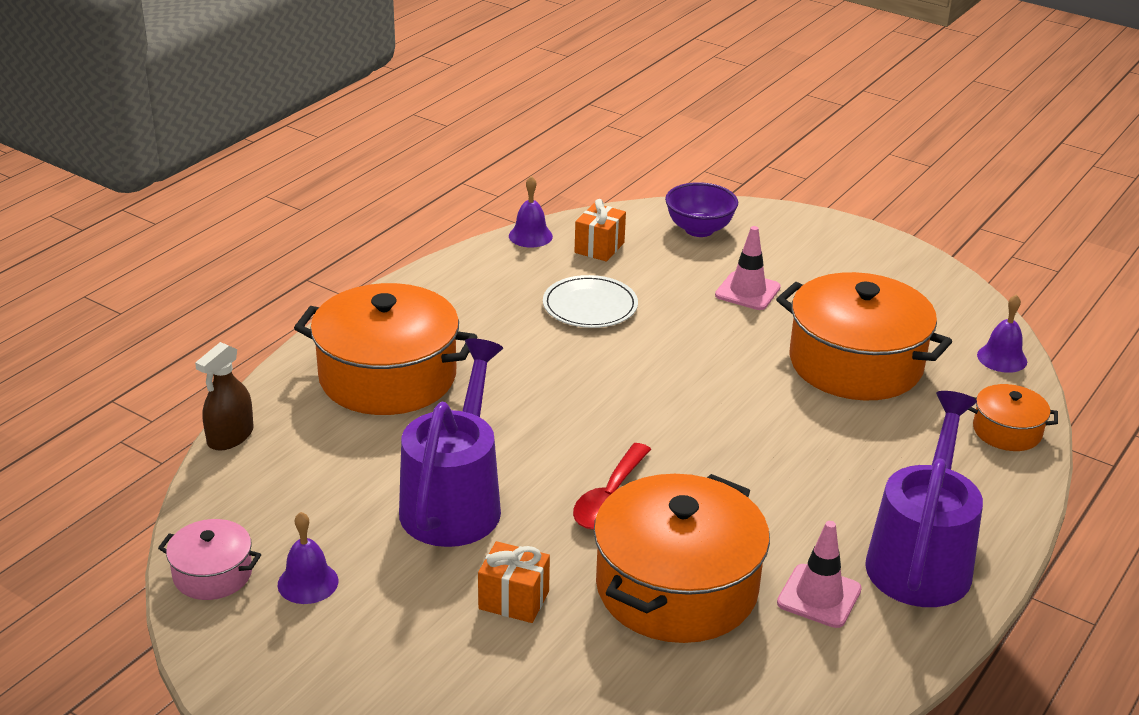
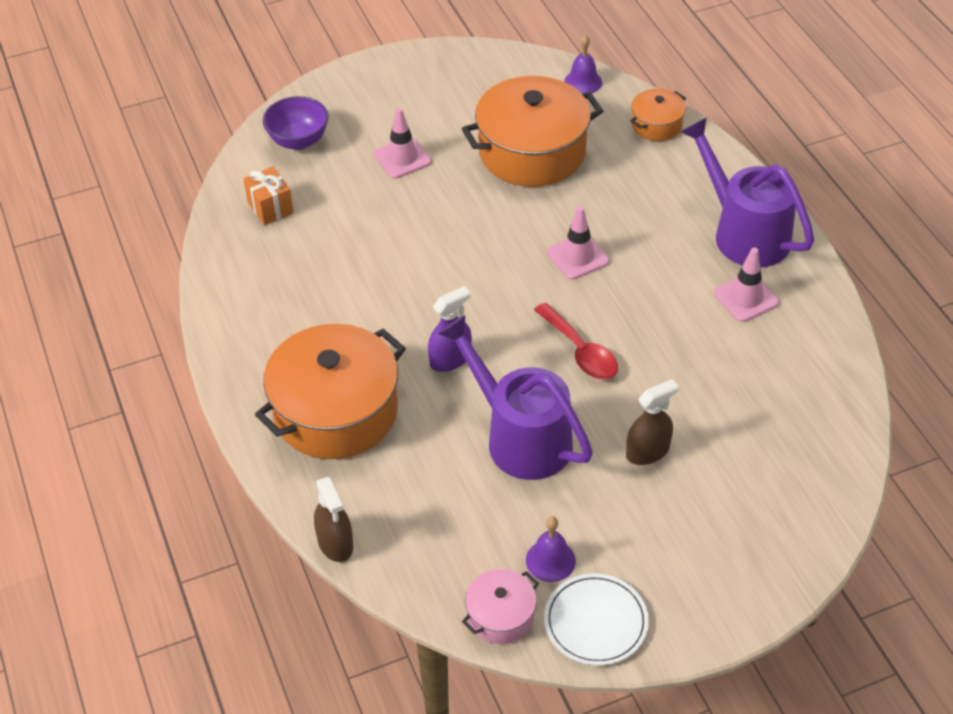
camera: 55 degrees left, 15 degrees up
orange gift [478,541,550,623] -> brown spray bottle [626,379,678,465]
purple bell [509,176,553,247] -> none
white plate [543,275,638,328] -> white plate moved to [544,573,649,665]
orange pot [594,474,770,643] -> none
none -> purple spray bottle [428,286,472,372]
none -> pink traffic cone [547,206,609,280]

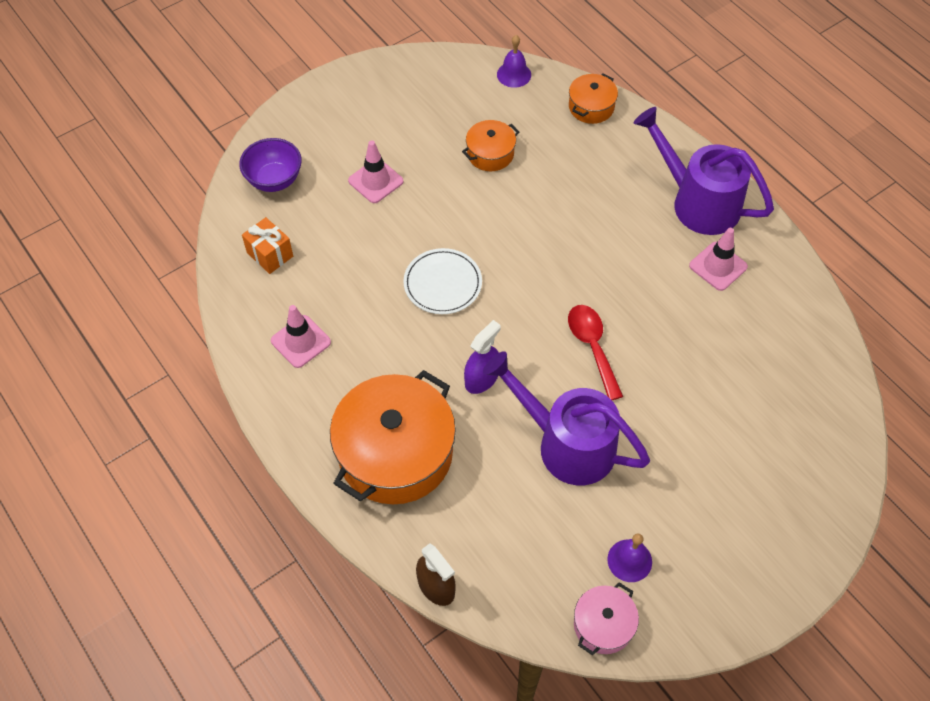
camera: 15 degrees left, 10 degrees up
orange pot [462,76,603,187] -> orange pot [462,120,519,171], size x0.48
red spoon [534,303,618,379] -> red spoon turned 150 degrees counterclockwise [568,305,623,400]
white plate [544,573,649,665] -> white plate moved to [403,248,482,314]
pink traffic cone [547,206,609,280] -> pink traffic cone moved to [271,305,331,368]
brown spray bottle [626,379,678,465] -> none

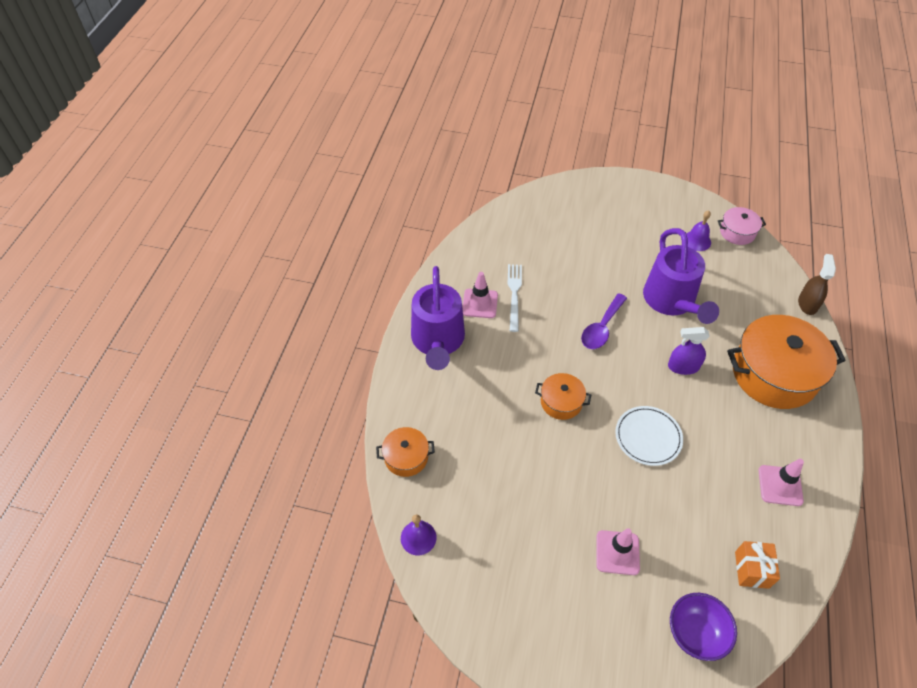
camera: 130 degrees left, 5 degrees down
orange pot [462,120,519,171] -> orange pot moved to [535,373,591,420]
red spoon [568,305,623,400] -> purple spoon [581,293,627,349]
none -> white fork [508,264,522,332]

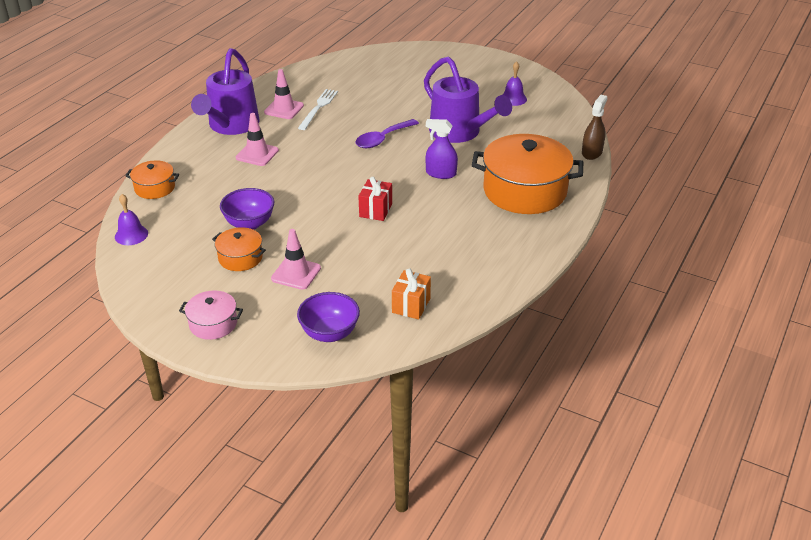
camera: 15 degrees right, 15 degrees down
orange pot [535,373,591,420] -> orange pot moved to [212,227,266,271]
white plate [615,406,683,466] -> red gift [358,177,392,221]
purple watering can [643,228,719,324] -> purple watering can turned 45 degrees counterclockwise [424,56,512,143]
pink pot [718,207,766,245] -> pink pot moved to [179,290,243,340]
pink traffic cone [758,459,804,506] -> pink traffic cone moved to [236,113,279,166]
none -> purple bowl [220,188,274,230]

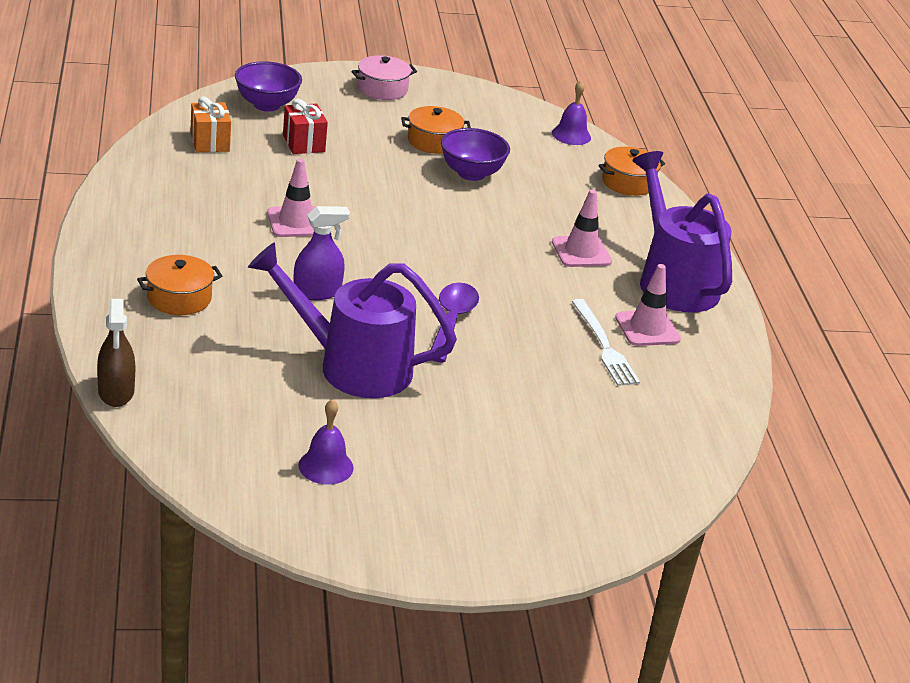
camera: 140 degrees right, 5 degrees down
pink traffic cone [271,229,321,290] -> pink traffic cone moved to [267,158,315,237]
red gift [358,177,392,221] -> red gift moved to [283,99,328,154]
orange pot [472,134,583,214] -> orange pot [137,255,222,315], size x0.48

